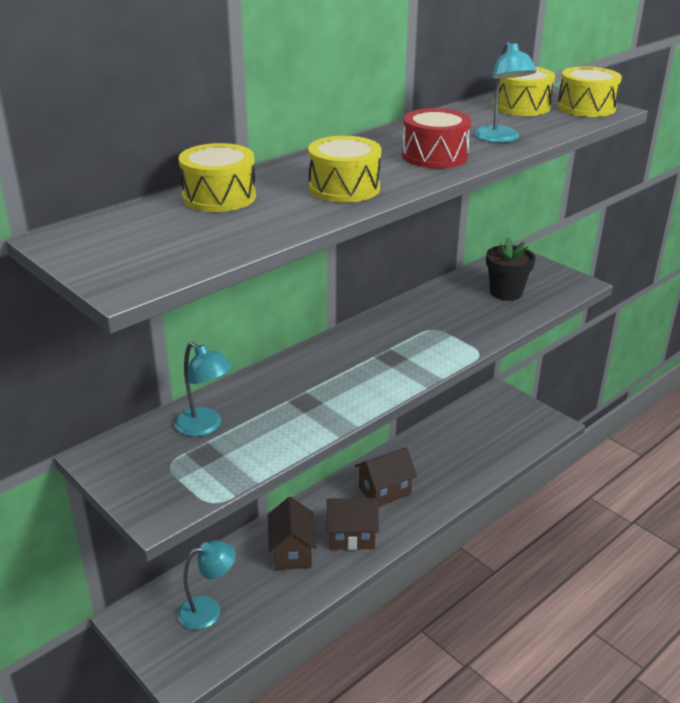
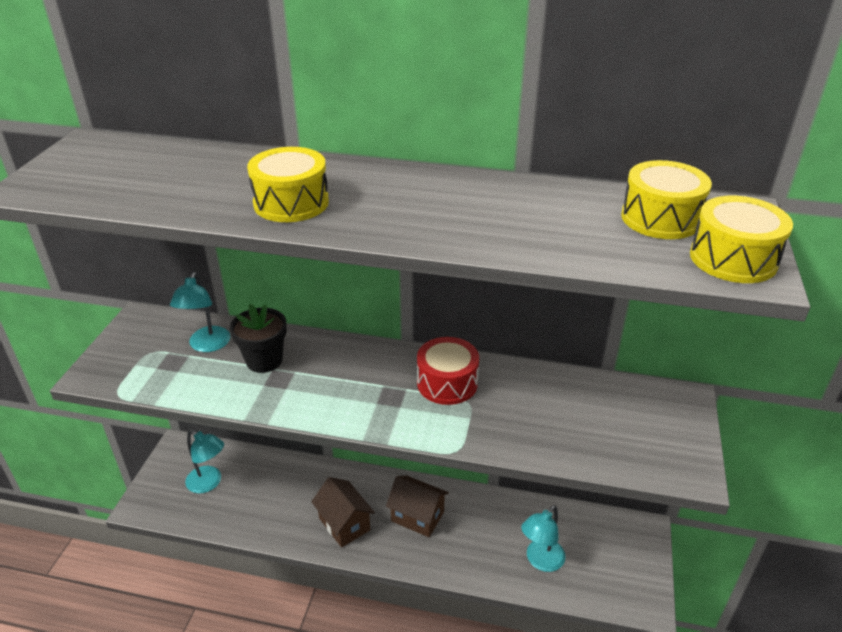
camera: 55 degrees right, 5 degrees up
yellow drum [178,143,256,212] -> none
brown house [268,497,317,570] -> none
red drum [402,108,471,169] -> red drum moved to [417,337,479,405]
turquoise lamp [475,42,537,143] -> turquoise lamp moved to [521,505,566,572]
black flower pot [486,237,536,301] -> black flower pot moved to [230,304,287,373]

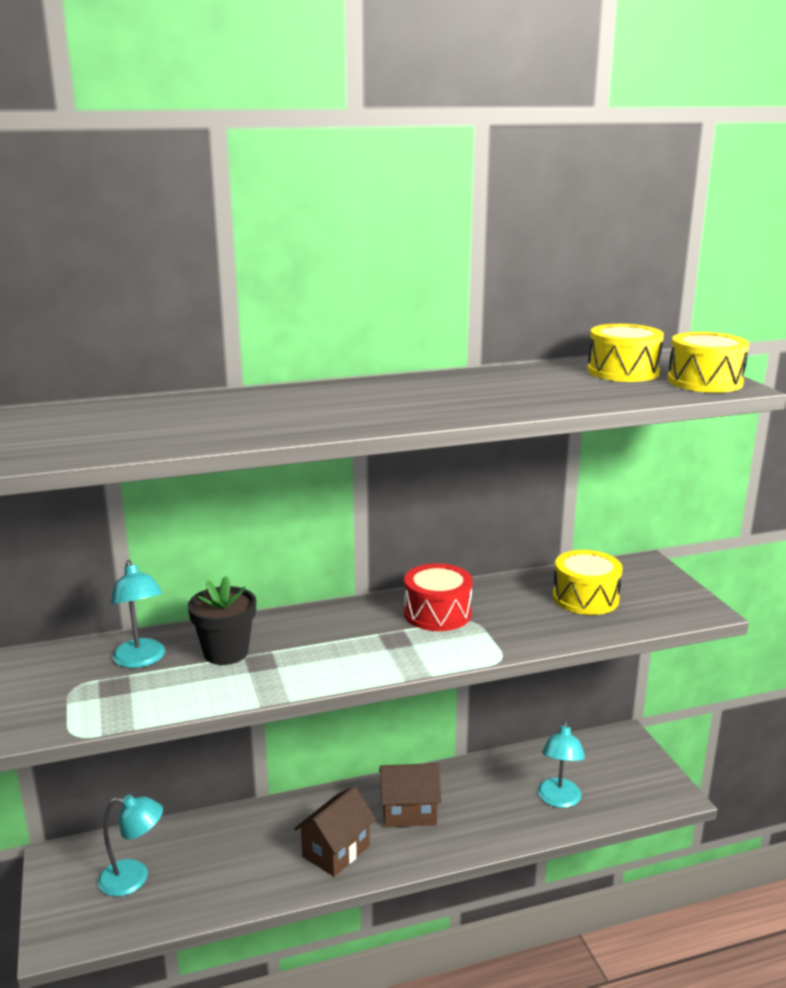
camera: 30 degrees left, 15 degrees down
yellow drum [247,147,329,222] -> yellow drum moved to [553,550,623,615]
brown house [311,477,375,547] -> brown house turned 75 degrees counterclockwise [294,786,376,877]

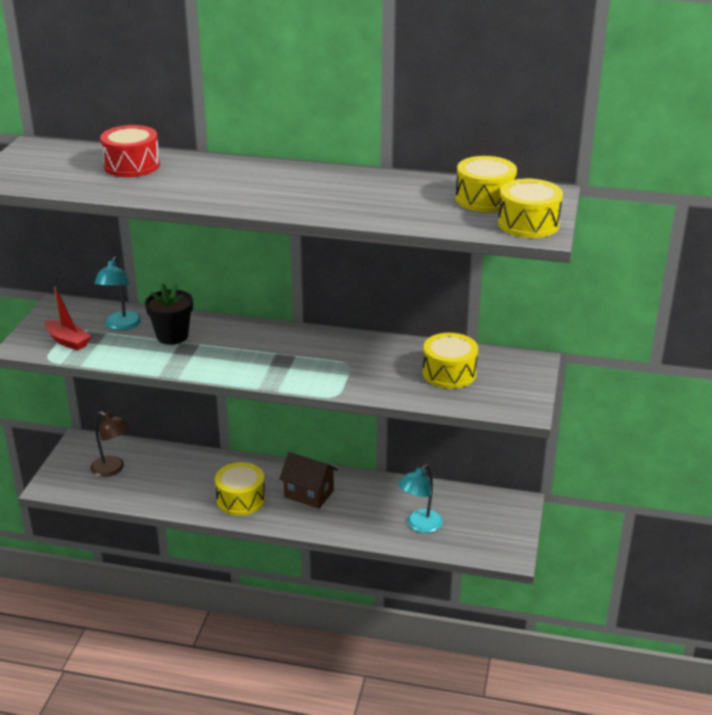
camera: 30 degrees right, 10 degrees up
turquoise lamp [98,795,163,897] -> brown lamp [90,411,130,477]
brown house [294,786,376,877] -> yellow drum [215,462,265,516]
red drum [404,563,473,631] -> red drum moved to [100,125,160,177]
none -> red boat [45,287,91,351]

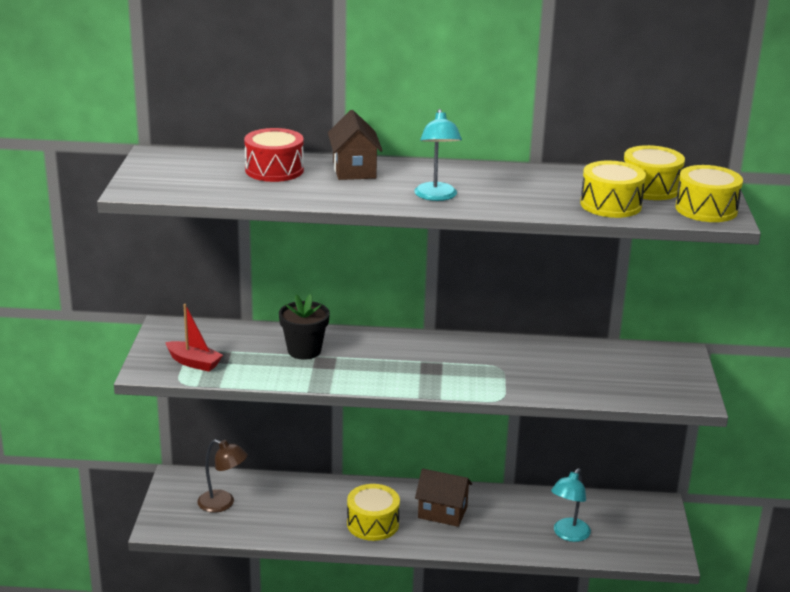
camera: 10 degrees left, 5 degrees down
turquoise lamp [94,257,141,330] -> turquoise lamp moved to [414,109,462,201]
yellow drum [423,333,478,389] -> yellow drum moved to [580,161,646,218]
none -> brown house [328,110,383,180]

